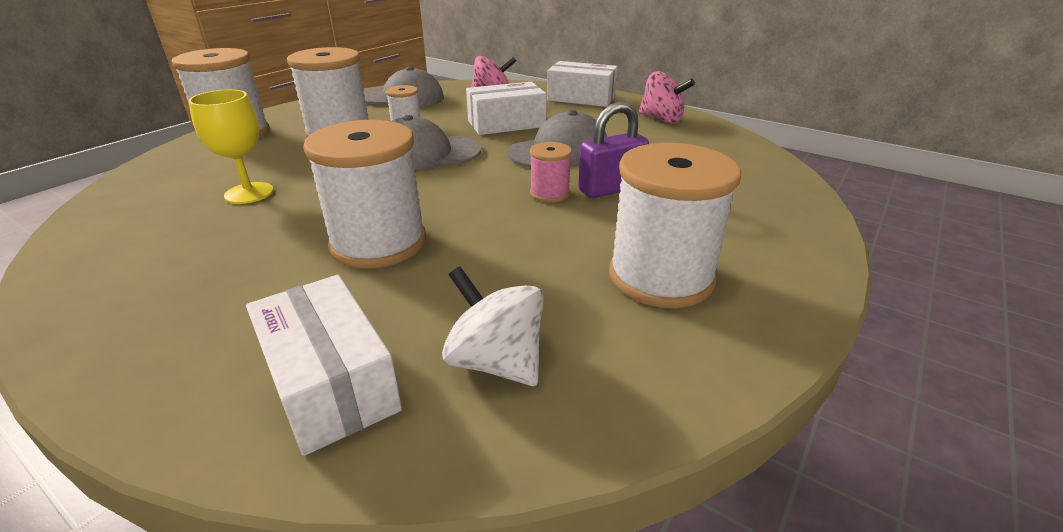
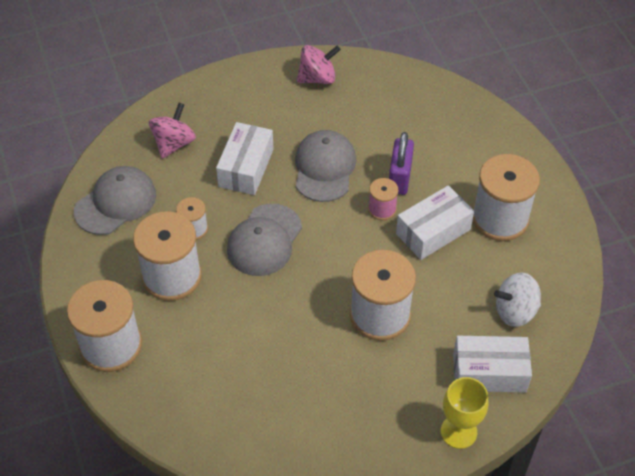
camera: 55 degrees left, 20 degrees up
yellow goblet [188,90,274,204] -> yellow goblet moved to [441,377,488,449]
white box [547,61,618,107] -> white box moved to [396,185,474,260]

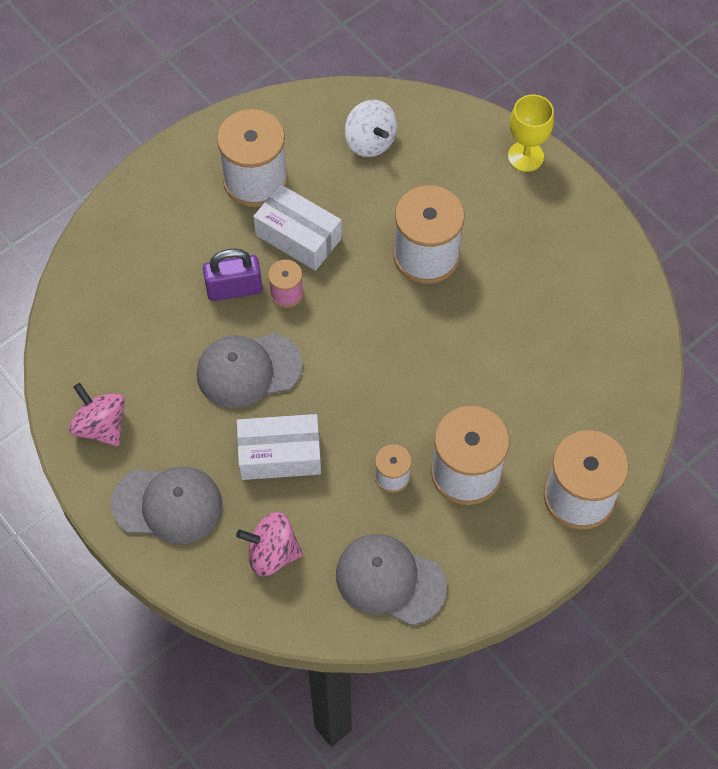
camera: 110 degrees left, 10 degrees up
grey cap [227,204,302,276] -> grey cap moved to [111,467,222,544]
white box [453,336,532,392] -> none

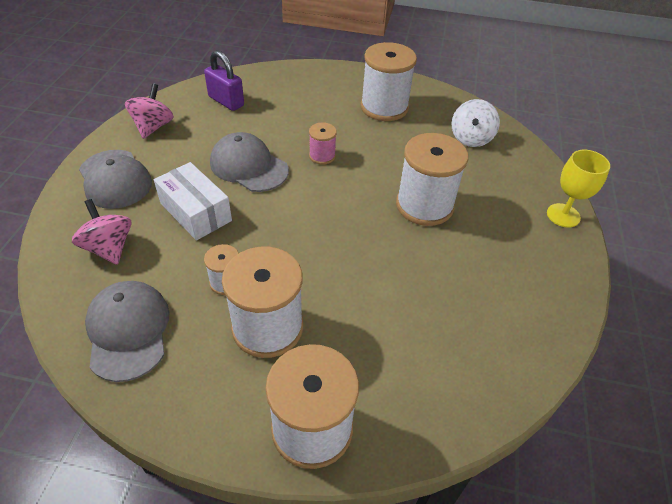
camera: 50 degrees right, 15 degrees down
purple padlock [203,248,262,301] -> purple padlock moved to [204,50,244,111]
white box [253,184,342,271] -> none

